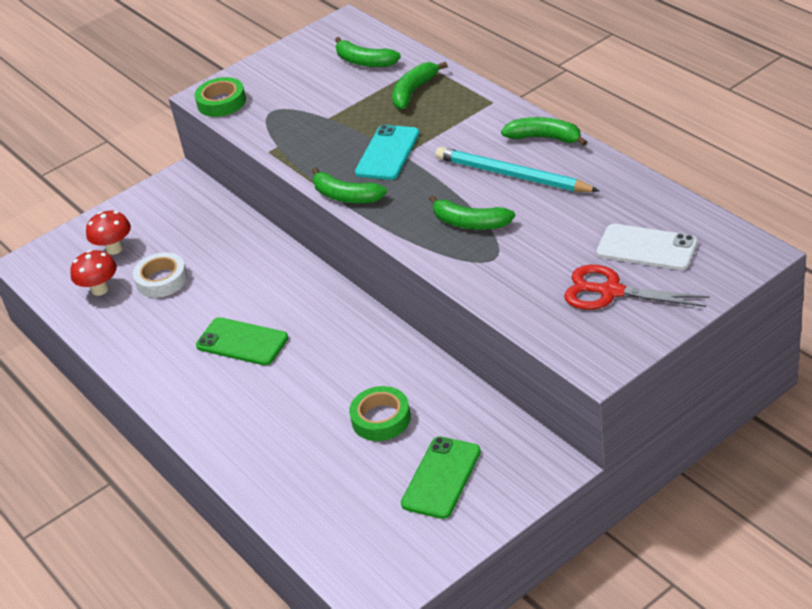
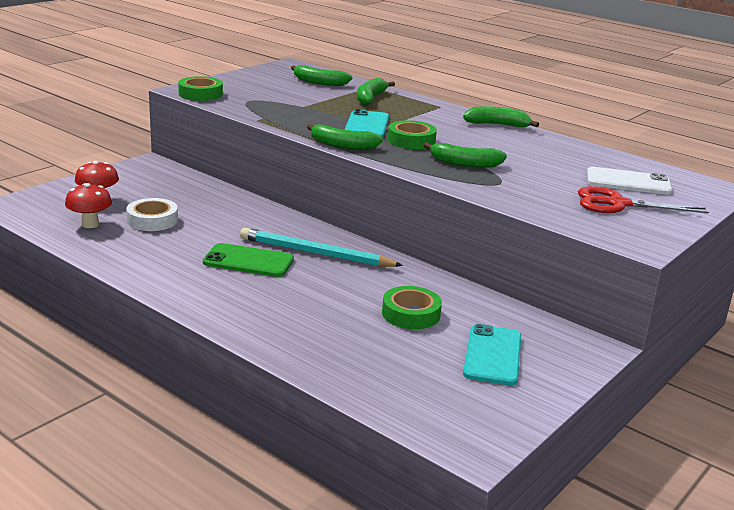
camera: 20 degrees left, 15 degrees down
green phone [401,436,481,519] -> turquoise phone [463,324,521,385]
turquoise pencil [436,147,599,192] -> turquoise pencil moved to [240,228,403,267]
none -> green tape [388,120,437,149]

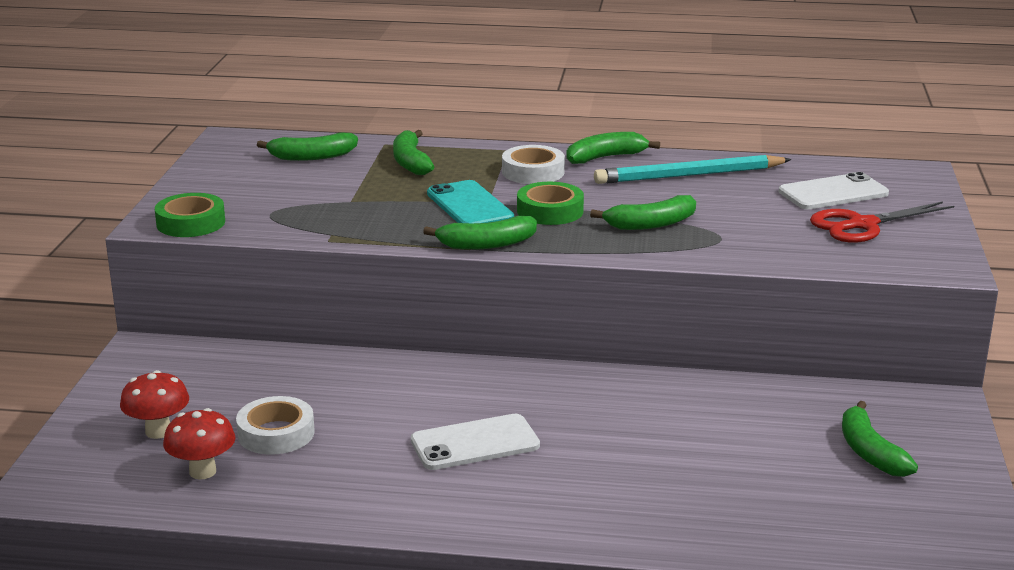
camera: 30 degrees left, 0 degrees up
green phone [203,243,294,277] -> white phone [411,414,540,470]
turquoise pencil [240,228,403,267] -> turquoise pencil moved to [594,155,792,184]
green tape [382,286,442,329] -> none
turquoise phone [463,324,521,385] -> green banana [842,401,918,477]
none -> white tape [502,145,565,184]

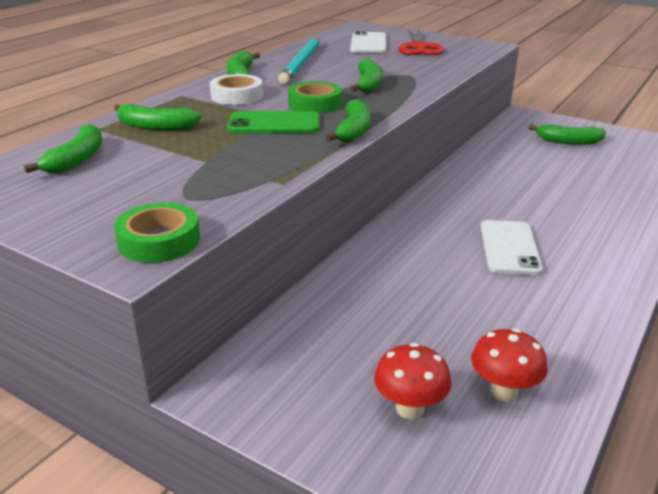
camera: 65 degrees left, 5 degrees up
white tape [236,396,315,455] -> none
turquoise phone [427,180,514,223] -> green phone [227,111,319,133]

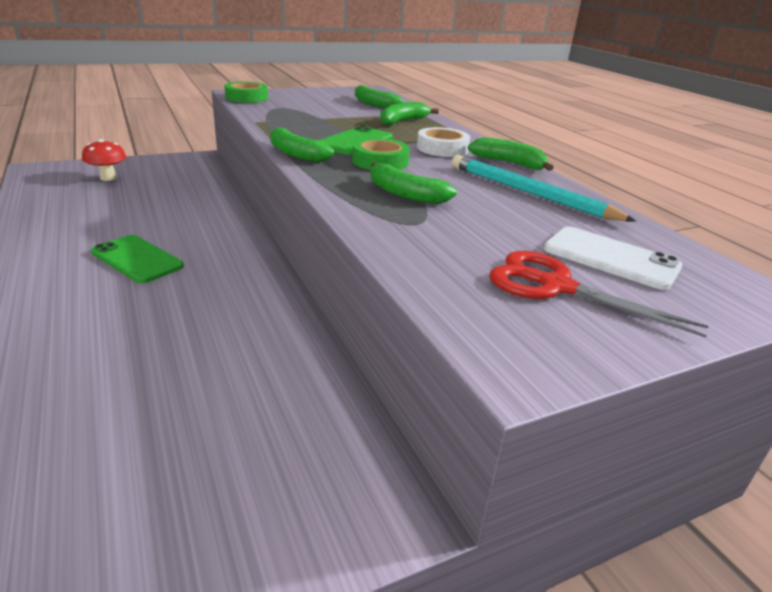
camera: 120 degrees right, 0 degrees up
red mushroom [471,328,548,402] -> none
white phone [481,220,543,275] -> green phone [91,235,184,283]
green banana [529,124,606,145] -> none

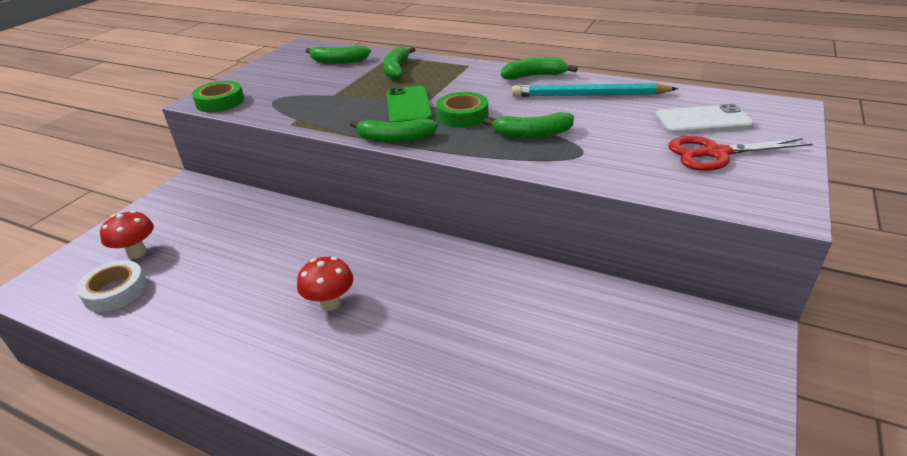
camera: 35 degrees left, 5 degrees up
green phone [91,235,184,283] -> red mushroom [297,257,353,311]
white tape [417,127,470,157] -> white tape moved to [76,260,147,312]

